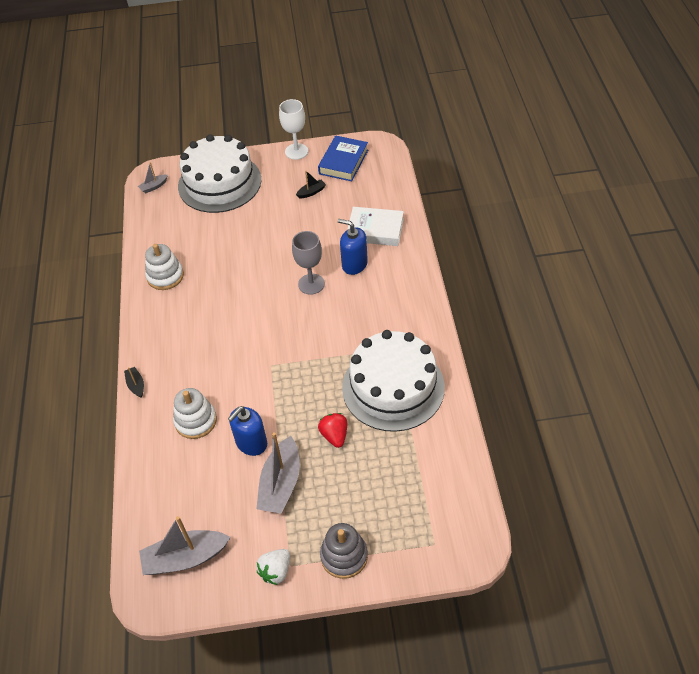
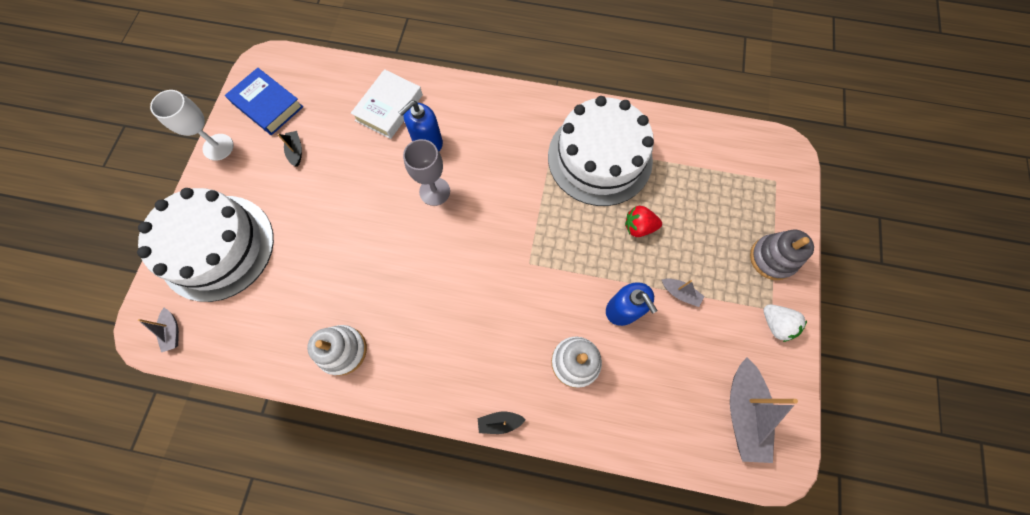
camera: 75 degrees left, 20 degrees up
grey boat [256,432,300,514] -> grey boat [662,278,704,307], size x0.49

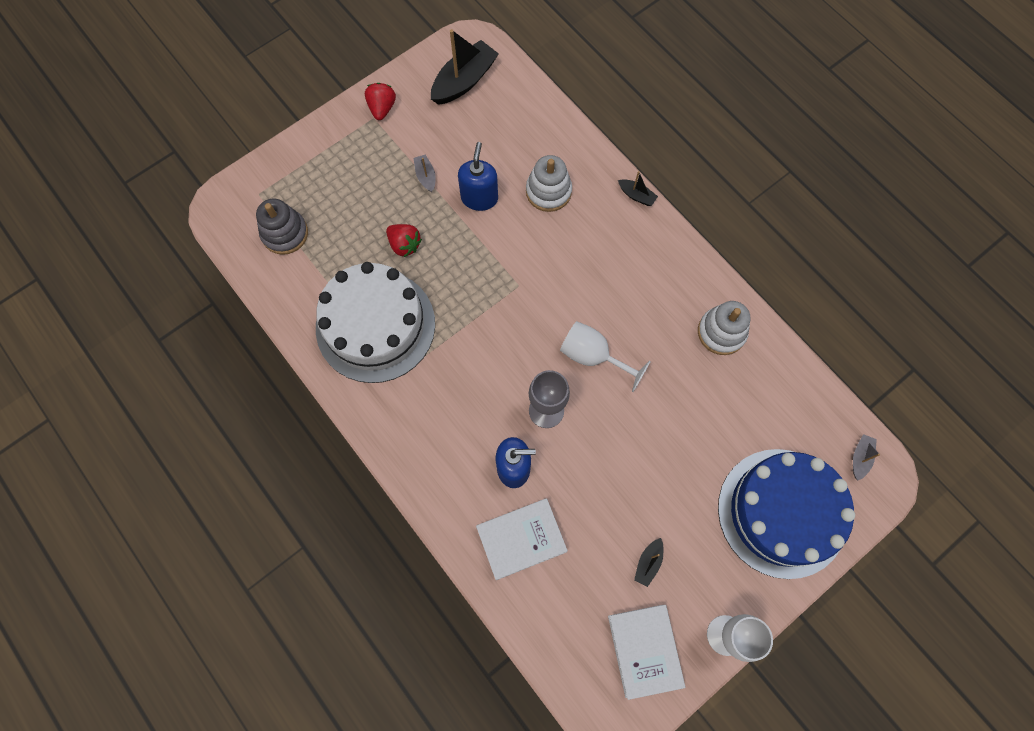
camera: 140 degrees left, 0 degrees up
white cake [137,188,274,302] -> blue cake [718,449,855,579]
blue book [225,68,303,135] -> white book [608,605,685,700]
grey boat [730,357,798,463] -> black boat [431,29,499,105]
grey stacking toy [750,230,814,280] -> grey stacking toy moved to [256,199,308,255]
white strawberry [763,304,807,342] -> red strawberry [365,83,396,120]
none -> white goblet [560,321,651,392]

